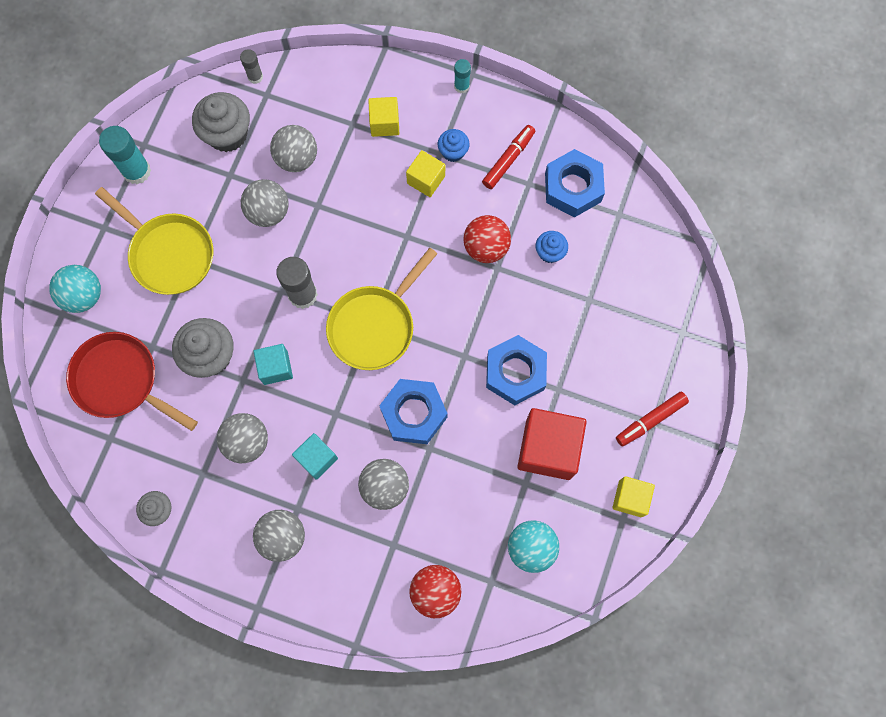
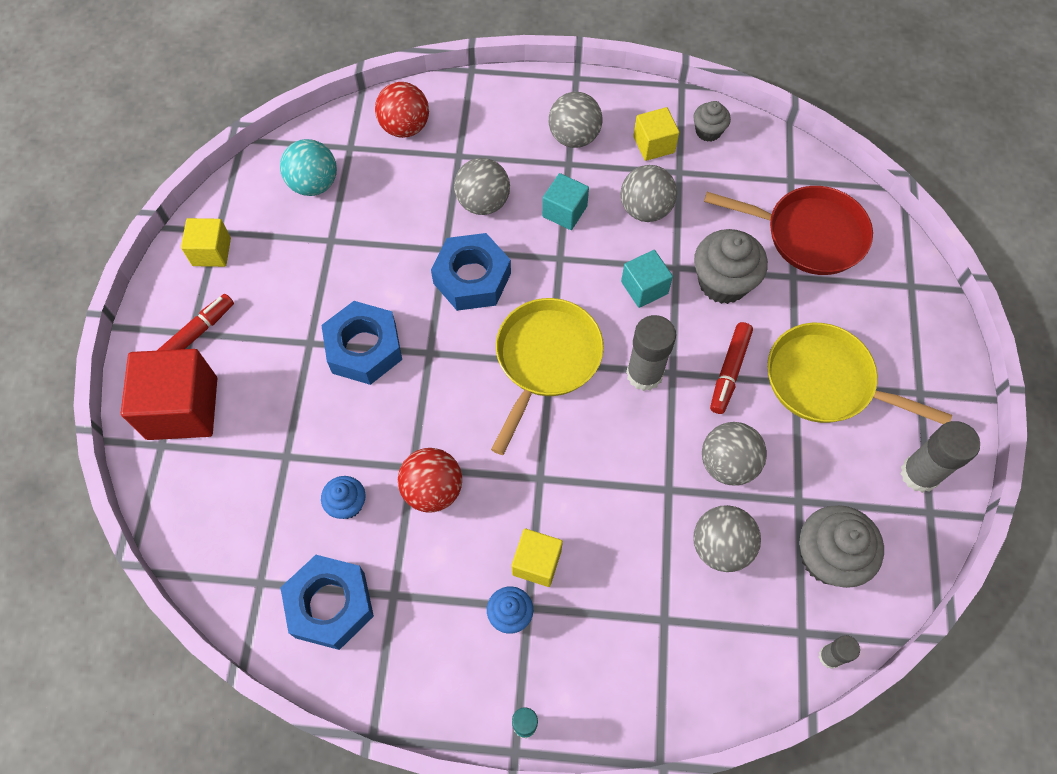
camera: 165 degrees right, 10 degrees down
turquoise ball [49,265,101,313] -> none
turquoise glue stick [99,126,151,185] -> grey glue stick [900,421,980,493]
yellow cube [368,97,399,137] -> yellow cube moved to [633,107,679,161]
red marker [482,125,535,189] -> red marker moved to [710,322,753,414]
red cube [517,408,587,480] -> red cube moved to [121,349,217,440]

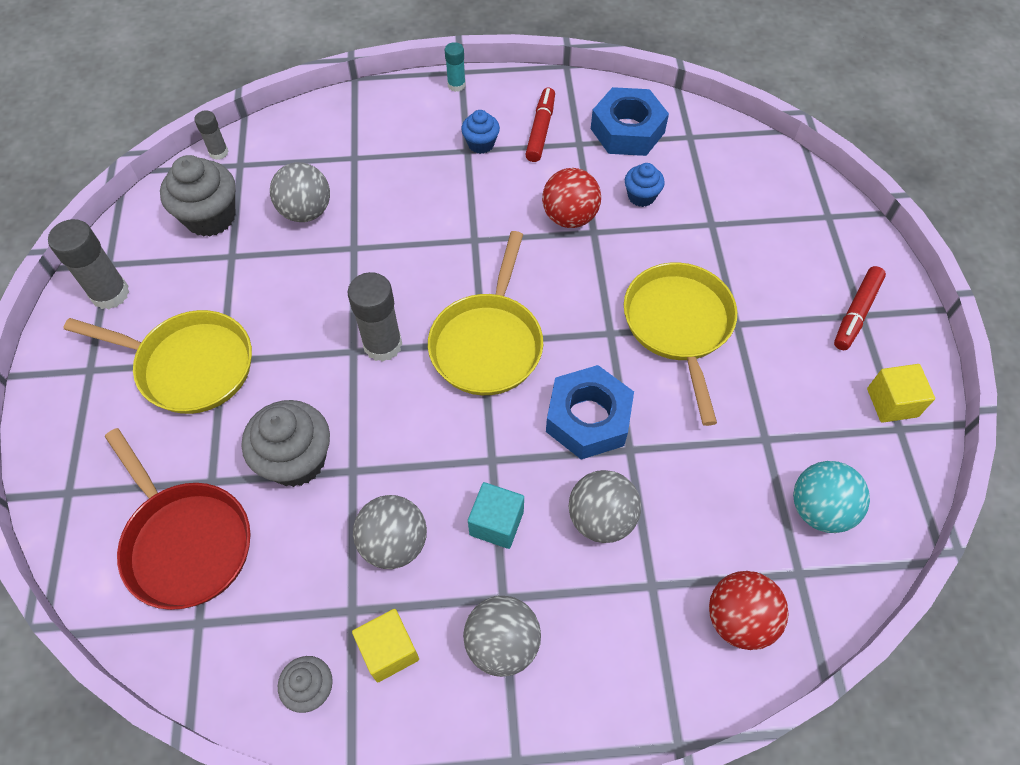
camera: 170 degrees right, 5 degrees down
red cube [121,349,217,440] -> none
blue nut [321,301,402,385] -> yellow pan [624,262,737,426]
yellow cube [511,529,563,587] -> none
turquoise cube [621,250,673,308] -> none
grey ball [702,422,767,486] -> none
red pan [704,186,873,275] -> red pan turned 135 degrees counterclockwise [105,428,251,610]
red marker [710,322,753,414] -> red marker moved to [525,88,555,162]

